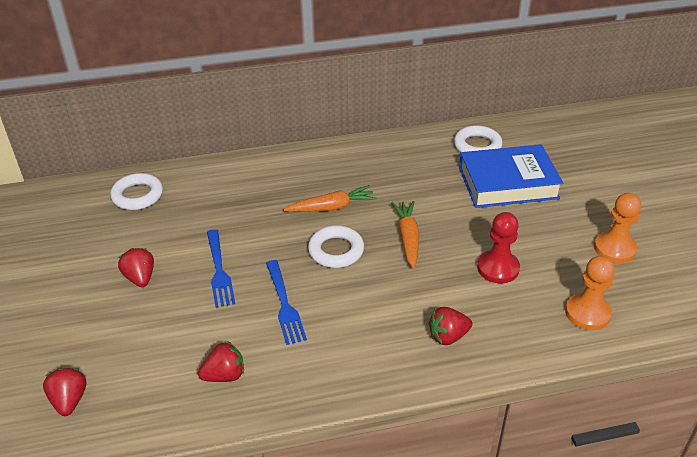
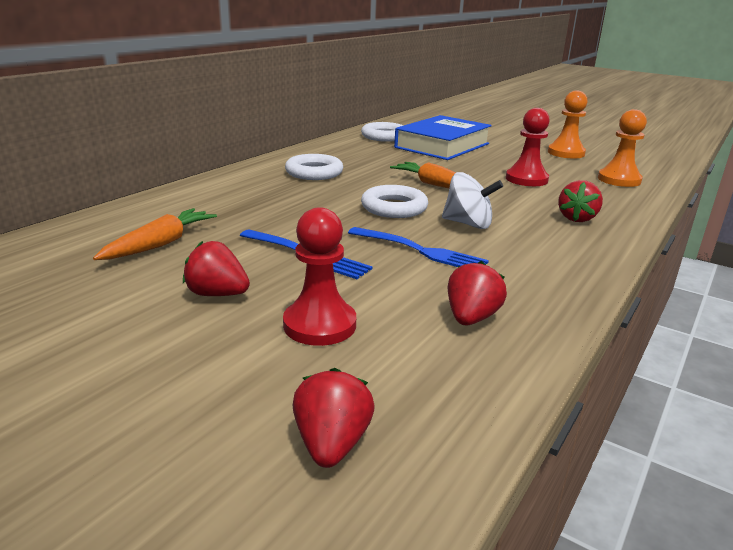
camera: 45 degrees left, 15 degrees down
red strawberry [43,368,86,416] -> red strawberry turned 60 degrees clockwise [293,368,375,468]
white ring [110,173,163,210] -> white ring moved to [285,154,343,180]
orange carrot [283,185,376,212] -> orange carrot moved to [93,208,217,260]
none -> red pawn [283,207,356,346]
none -> white spinning top [442,172,503,229]

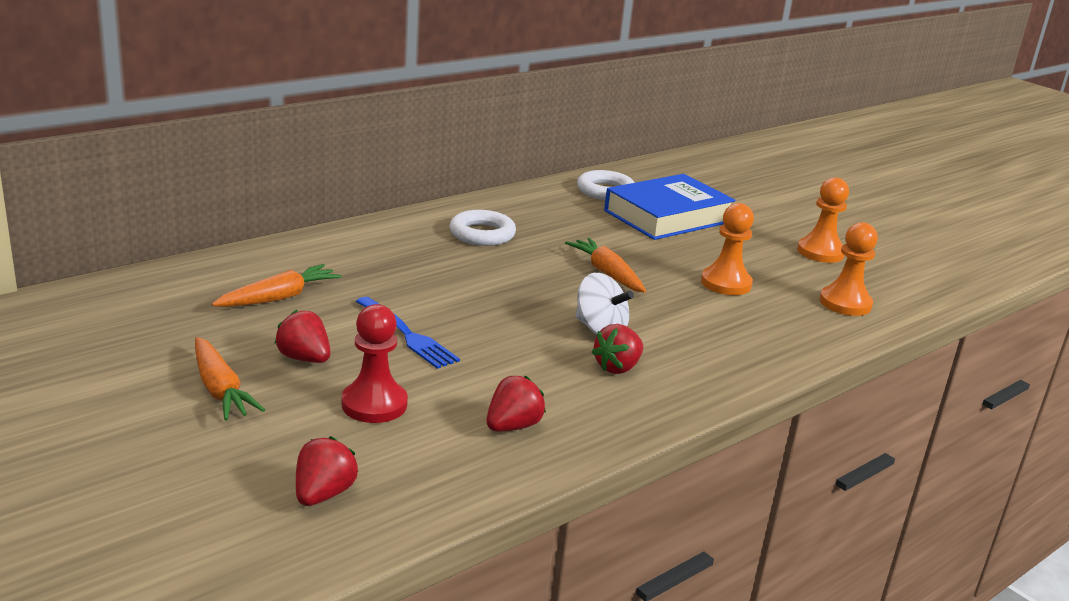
camera: 15 degrees right, 0 degrees up
blue fork [348,227,489,267] -> none
white ring [361,185,428,218] -> none
red pawn [506,108,550,186] -> orange pawn [701,203,754,295]
red strawberry [558,180,603,222] -> red strawberry moved to [591,324,643,374]
none -> orange carrot [195,337,265,420]

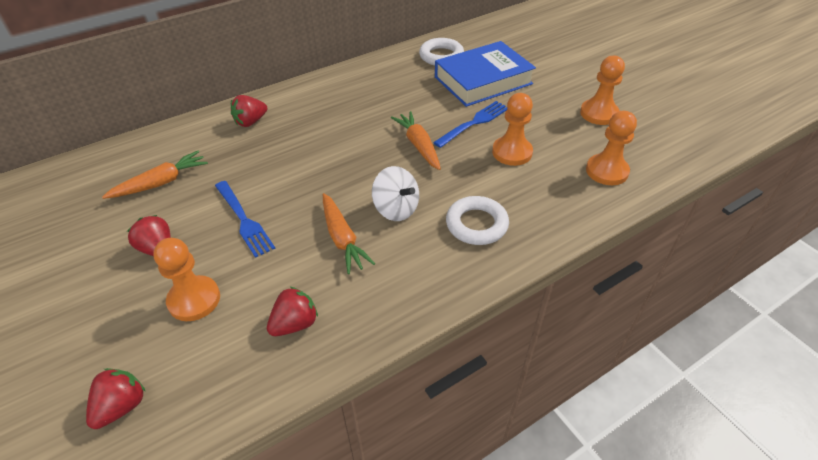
camera: 10 degrees right, 20 degrees up
orange carrot [195,337,265,420] -> orange carrot moved to [323,193,375,274]
red pawn [341,304,408,423] -> orange pawn [153,238,220,321]
white ring [450,210,516,246] -> white ring moved to [446,196,509,245]
red strawberry [591,324,643,374] -> red strawberry moved to [231,95,267,127]
none -> blue fork [433,101,507,148]

